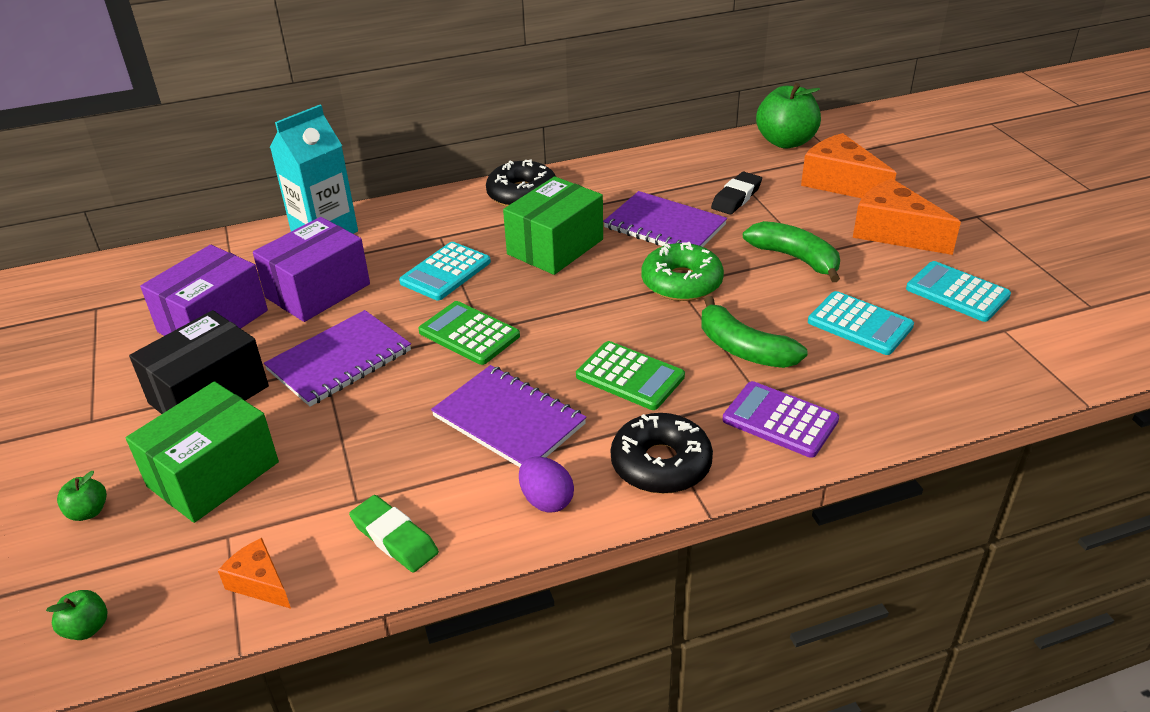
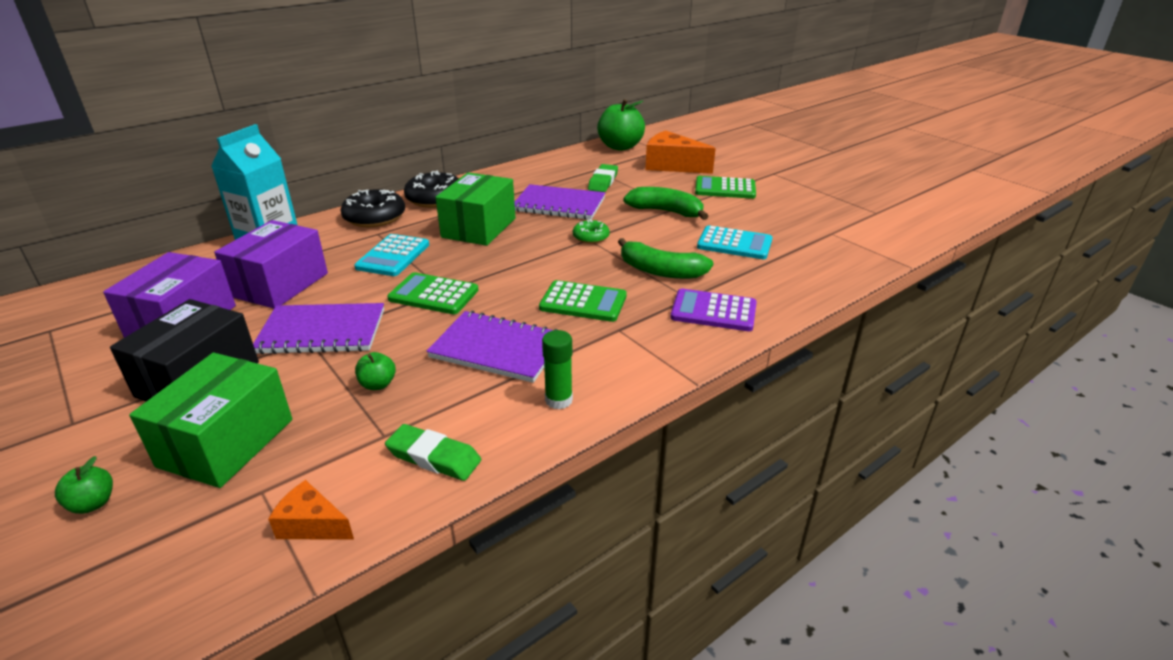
camera: 20 degrees left, 5 degrees down
green apple [46,590,107,640] -> green apple moved to [355,352,396,390]
purple notebook [264,310,411,407] -> purple notebook turned 60 degrees clockwise [253,303,384,354]
purple egg [519,456,574,513] -> green glue stick [542,330,573,410]
black donut [611,413,713,494] -> black donut moved to [341,189,405,227]
green donut [641,242,724,301] -> green donut [573,219,610,244], size x0.57
black eraser [711,172,762,215] -> green eraser [588,164,618,192]
orange cheese [853,179,961,255] -> green calculator [695,176,756,199]
turquoise calculator [906,261,1011,322] -> none

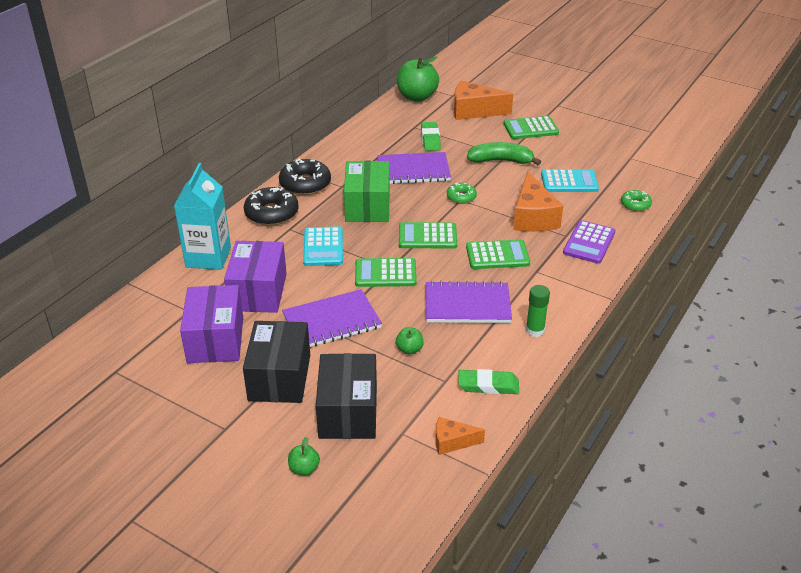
camera: 20 degrees left, 5 degrees up
green box [129,353,293,488] -> black box [316,353,377,439]
green banana [618,238,713,279] -> orange cheese [513,172,563,232]
purple calculator [670,289,757,331] -> purple calculator turned 60 degrees counterclockwise [563,220,616,264]
none -> green calculator [399,222,457,249]
none -> green donut [621,190,652,211]

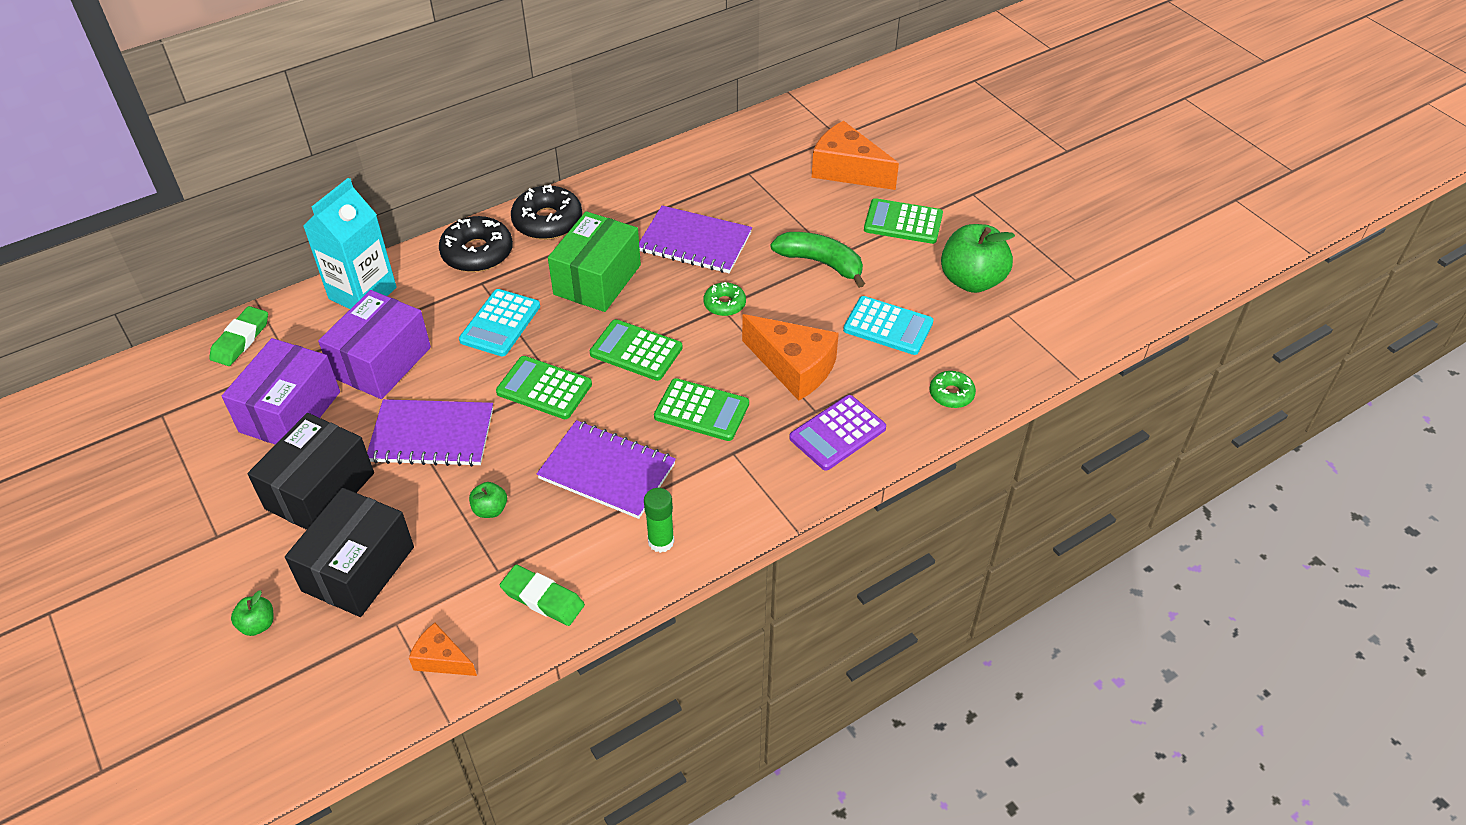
camera: 25 degrees right, 10 degrees up
green apple [397,56,439,102] -> green apple moved to [941,224,1015,293]
green eraser [421,122,441,151] -> green eraser moved to [209,306,268,366]
orange cheese [513,172,563,232] -> orange cheese turned 75 degrees counterclockwise [742,314,839,401]

